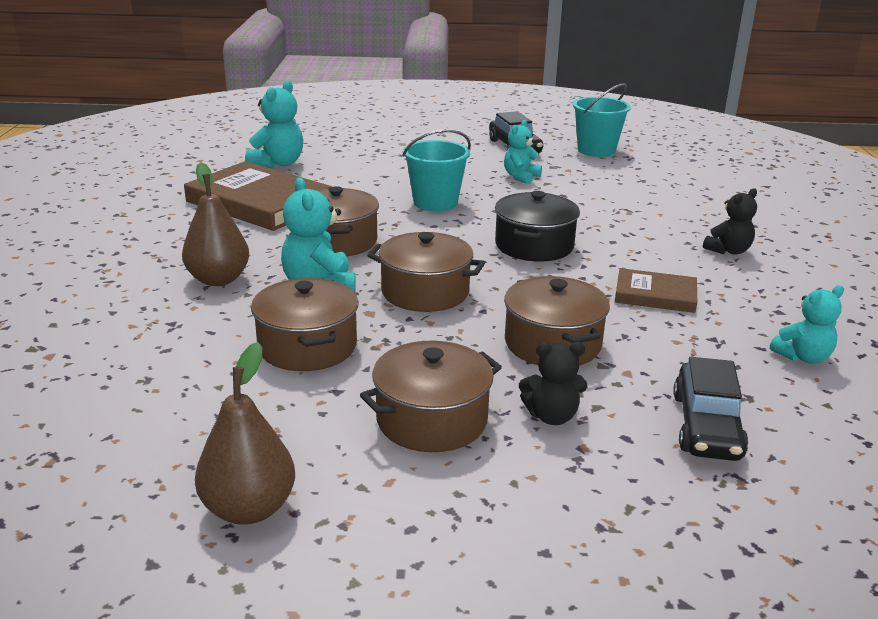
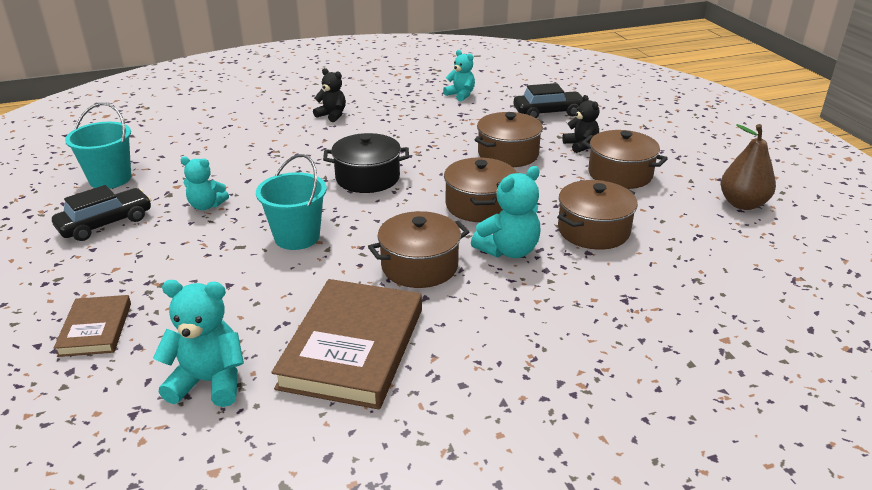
camera: 110 degrees left, 5 degrees up
brown pear [182,163,249,286] -> none
brown book [615,268,697,313] -> brown book moved to [54,295,131,357]

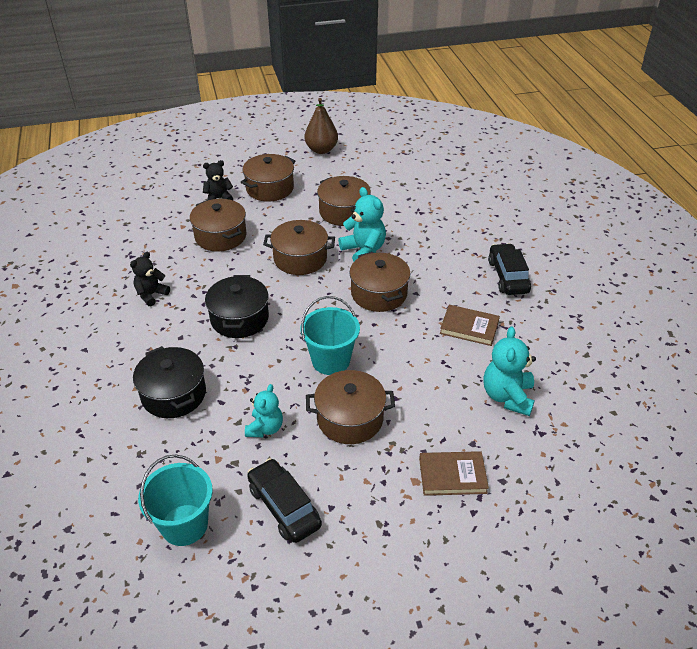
camera: 85 degrees left, 10 degrees up
brown book [271,279,422,409] -> brown book [440,305,500,346], size x0.53
black teddy bear [313,68,346,122] -> black teddy bear moved to [130,252,170,306]
turquoise teddy bear [443,50,475,101] -> none
black car [514,83,583,118] -> black car moved to [488,243,531,295]
none -> black pot [133,346,206,418]
none -> brown pot [306,370,395,444]

